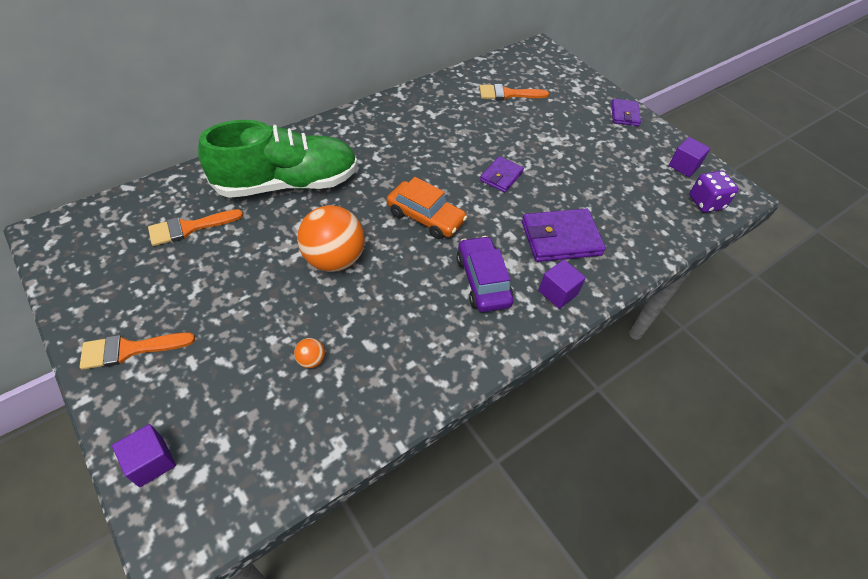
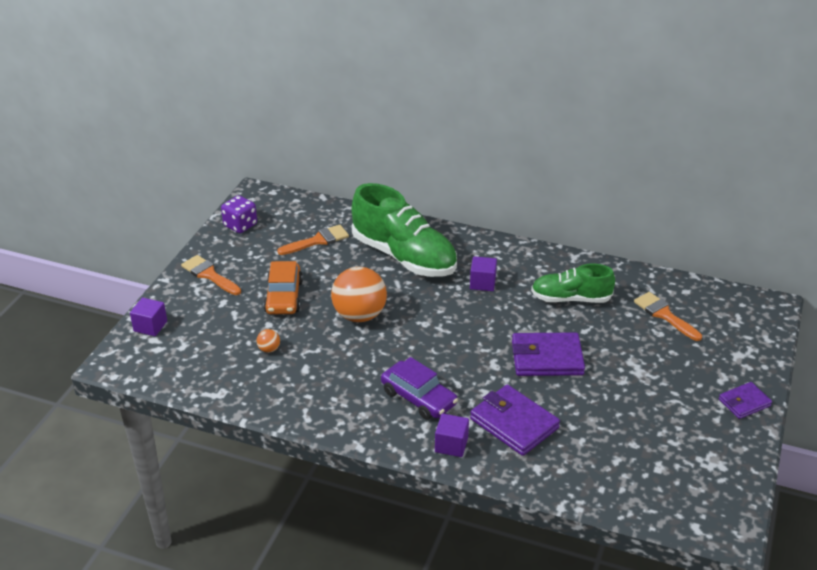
camera: 60 degrees right, 15 degrees down
orange brush [148,209,243,246] -> orange brush turned 120 degrees clockwise [277,225,349,255]
orange car [387,177,467,239] -> orange car moved to [264,261,303,314]
purple car [457,236,514,312] -> purple car turned 90 degrees clockwise [381,357,458,420]
purple wallet [480,156,524,193] -> purple wallet [512,332,585,376], size x1.70
purple cube [669,137,710,177] -> purple cube moved to [470,256,497,291]
purple dice [690,171,739,213] -> purple dice moved to [221,195,257,233]
none -> green shoe [531,263,615,303]

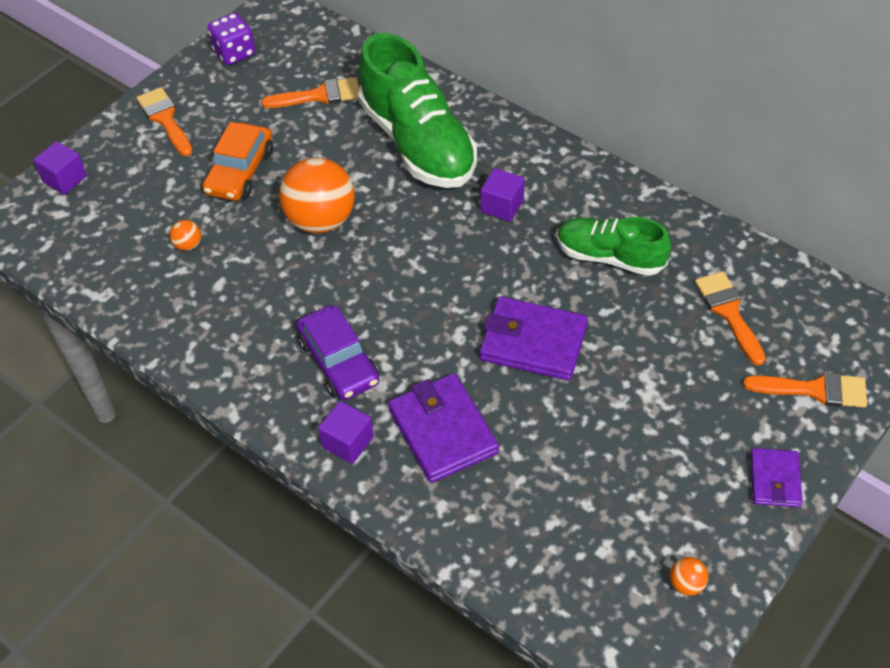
camera: 20 degrees right, 15 degrees up
purple wallet [719,382,772,419] -> purple wallet turned 75 degrees counterclockwise [750,448,803,507]
none -> orange ball [670,557,708,596]
none -> orange brush [743,372,867,408]

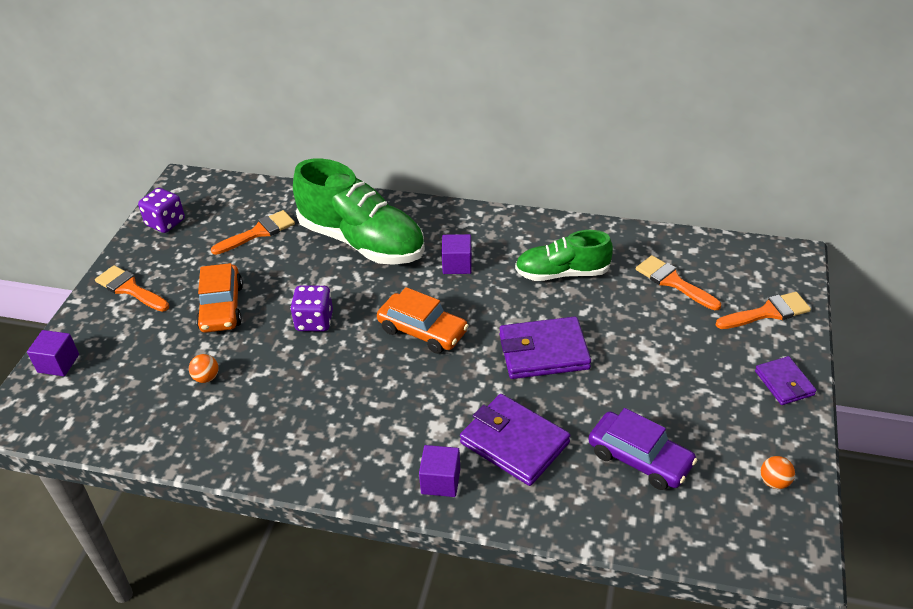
camera: 25 degrees left, 10 degrees down
orange ball [279,157,355,233] -> purple dice [290,286,333,331]
purple car [296,305,379,400] -> purple car moved to [588,408,697,490]
none -> orange car [377,287,469,354]

